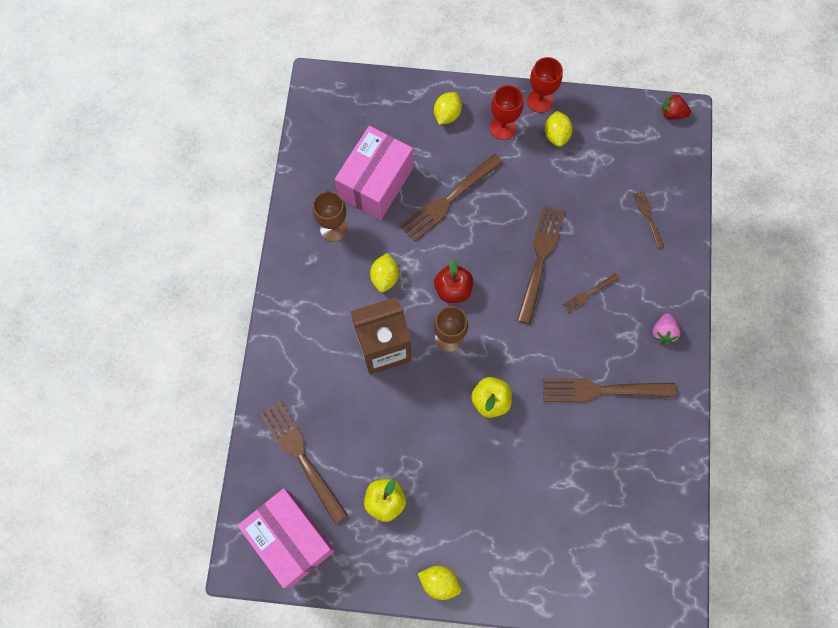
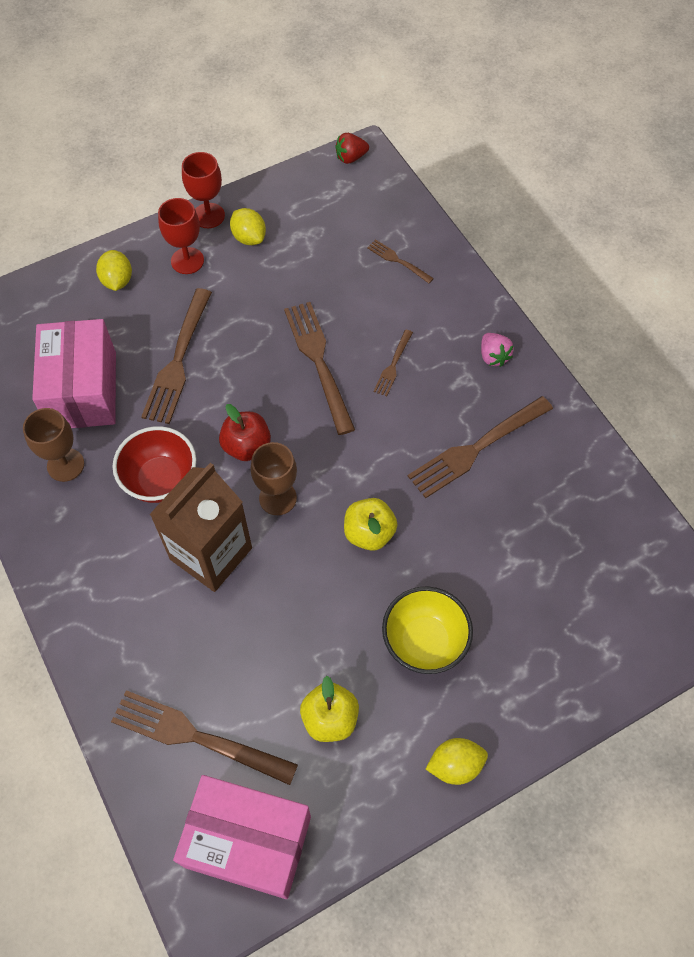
camera: 35 degrees left, 10 degrees down
yellow lemon [370,253,399,292] -> red bowl [113,426,196,503]
none -> yellow bowl [382,586,473,674]

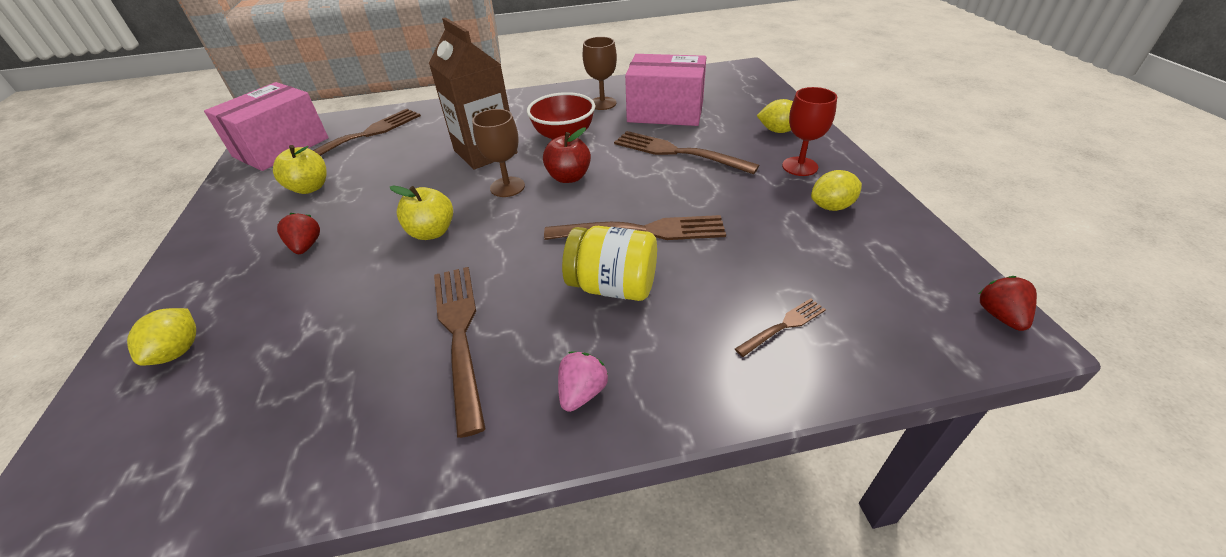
camera: 110 degrees right, 20 degrees down
red goblet [182,152,225,228] -> none
brown fork [374,330,413,396] -> yellow jar [562,226,657,301]
yellow bowl [382,586,473,674] -> red strawberry [277,213,320,254]
yellow lemon [426,738,488,785] -> yellow lemon moved to [127,308,196,366]
pink strawberry [481,333,514,367] -> pink strawberry turned 120 degrees clockwise [558,352,608,412]

